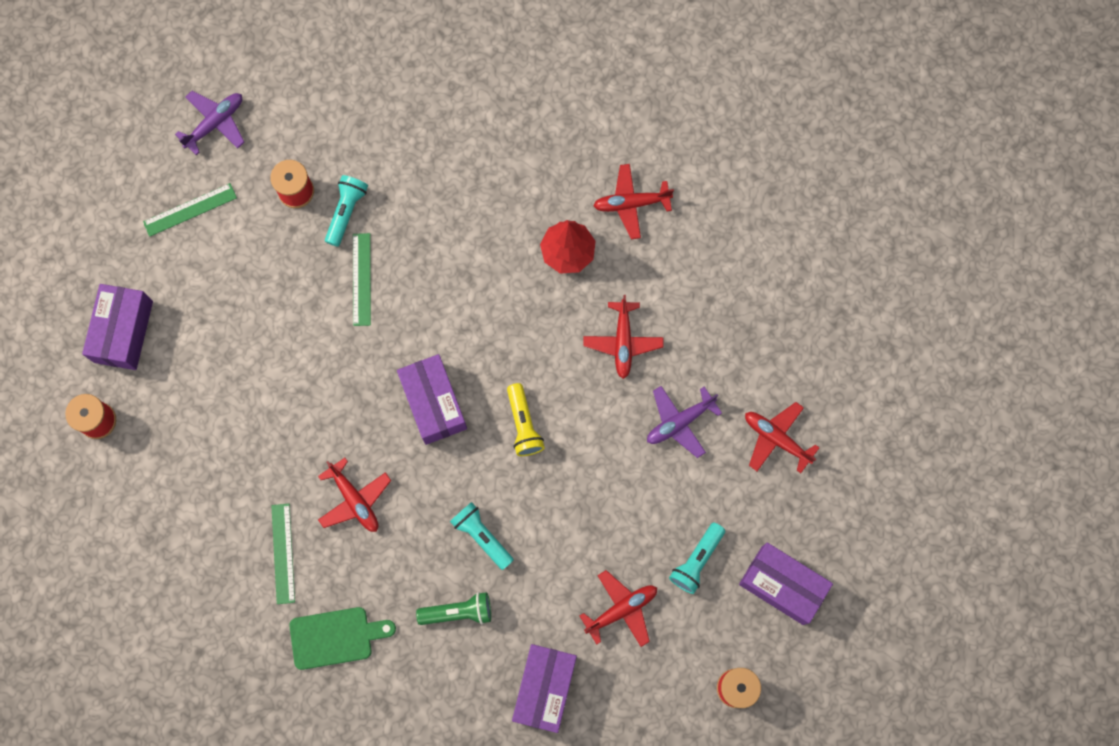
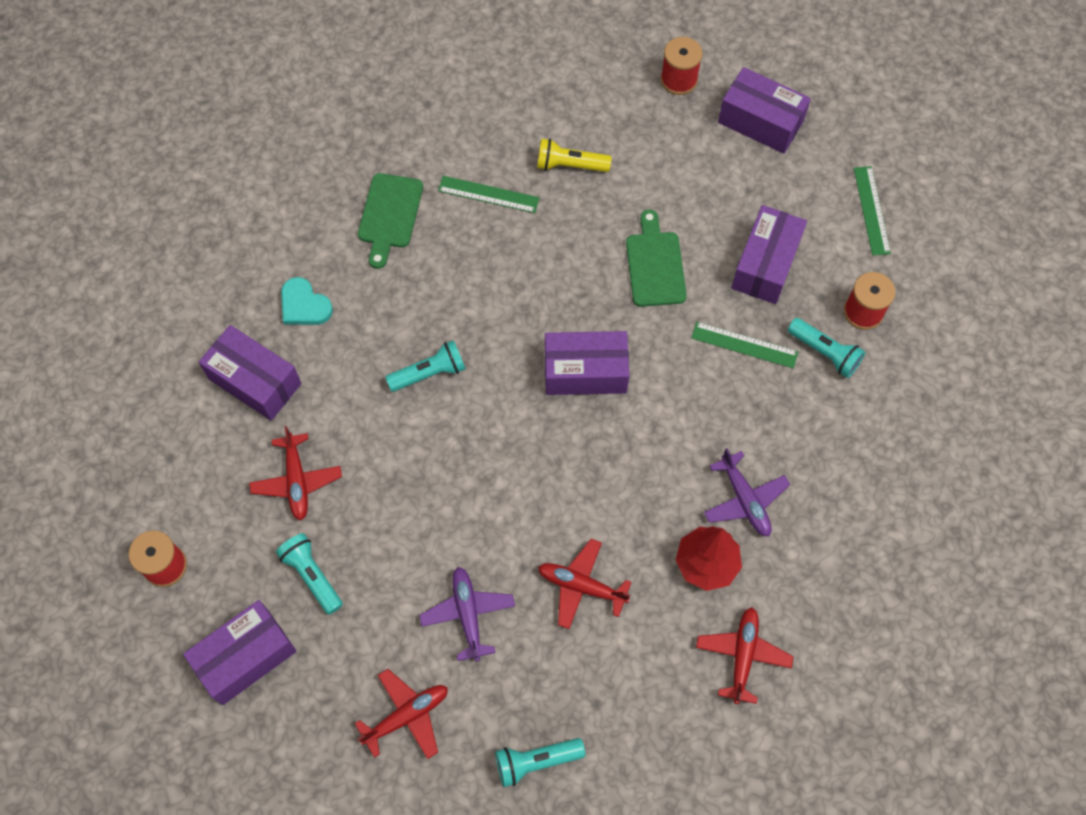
camera: 110 degrees right, 10 degrees down
purple plane [175,91,244,155] -> purple plane moved to [704,448,790,537]
red plane [318,458,391,532] -> none
green flashlight [416,592,491,625] -> none
yellow flashlight [507,383,545,456] -> yellow flashlight moved to [537,139,612,172]
none -> turquoise heart [281,277,333,325]
none -> turquoise flashlight [495,738,586,787]
none -> green cutting board [626,209,687,307]
none -> purple box [731,205,807,304]

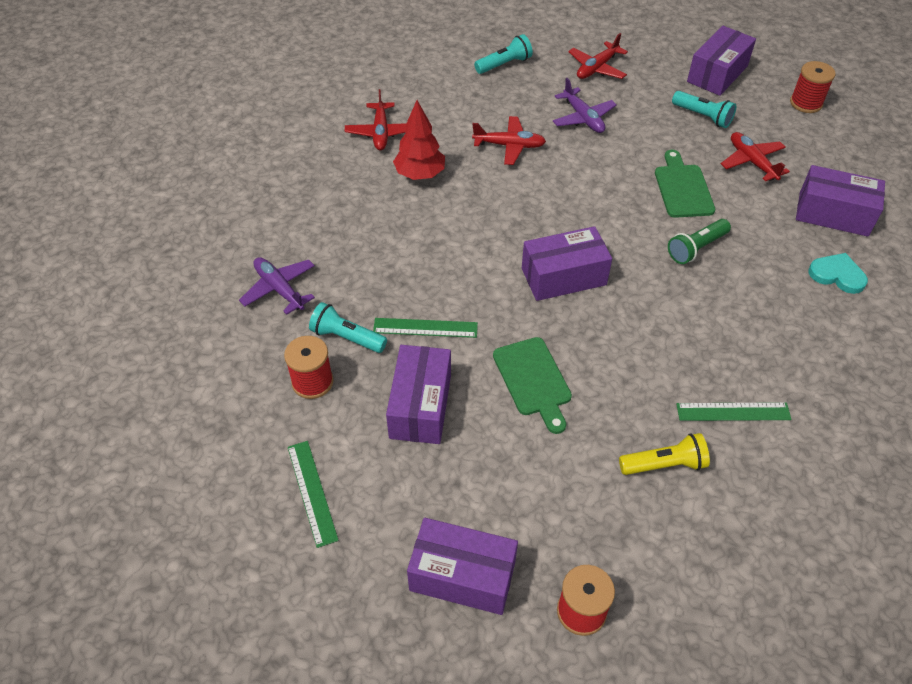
camera: 165 degrees right, 15 degrees down
green cutting board [358,173,423,269] -> green cutting board moved to [655,150,715,218]
turquoise flashlight [385,340,466,392] -> green flashlight [668,219,731,264]
purple plane [704,448,790,537] -> purple plane moved to [239,257,315,315]

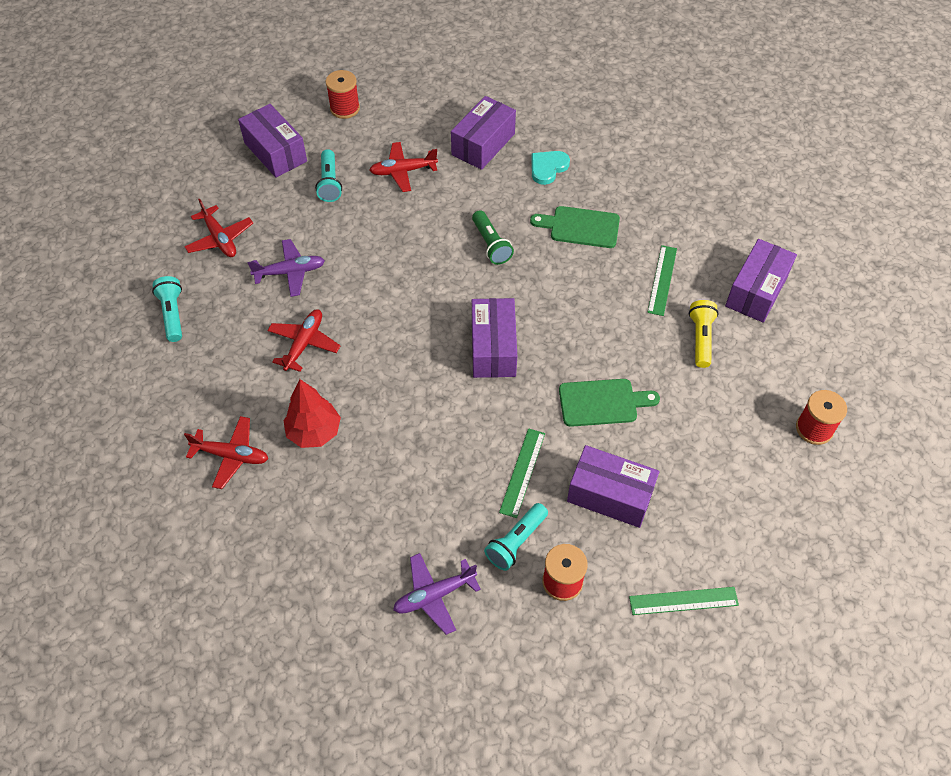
camera: 75 degrees left, 5 degrees up
purple box [407,518,518,615] -> purple box moved to [725,239,797,323]
green cutting board [655,150,715,218] -> green cutting board moved to [530,206,620,248]
turquoise flashlight [672,91,736,128] -> turquoise flashlight turned 120 degrees clockwise [315,149,342,202]

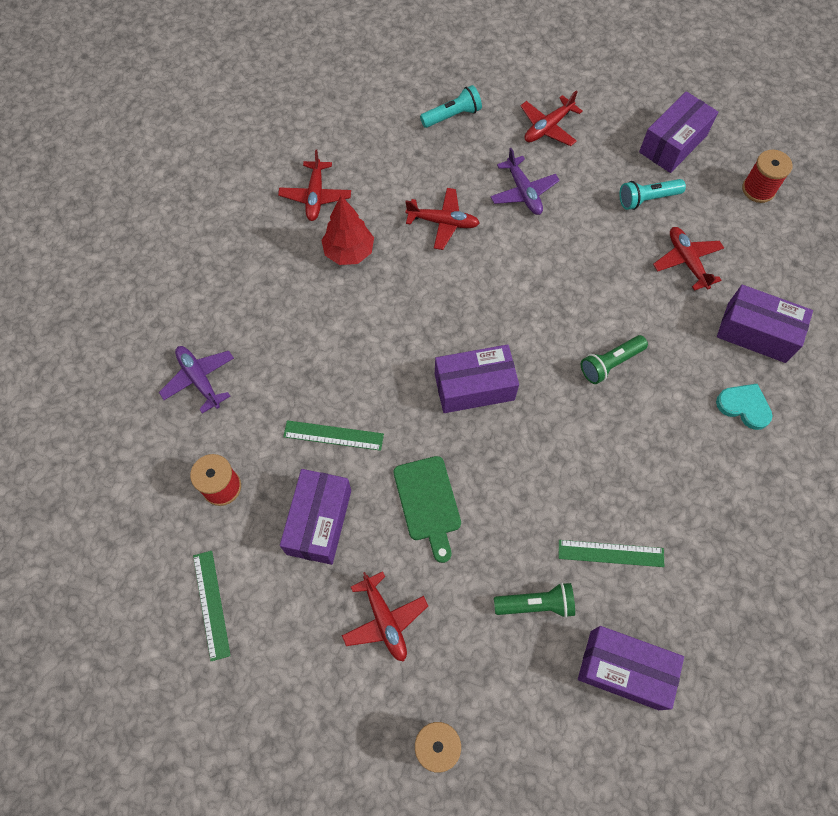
camera: 80 degrees right, 10 degrees up
turquoise flashlight [484,503,548,571] -> none
green cutting board [530,206,620,248] -> none
yellow flashlight [689,300,719,368] -> green flashlight [494,582,575,618]
none -> red plane [342,571,428,662]

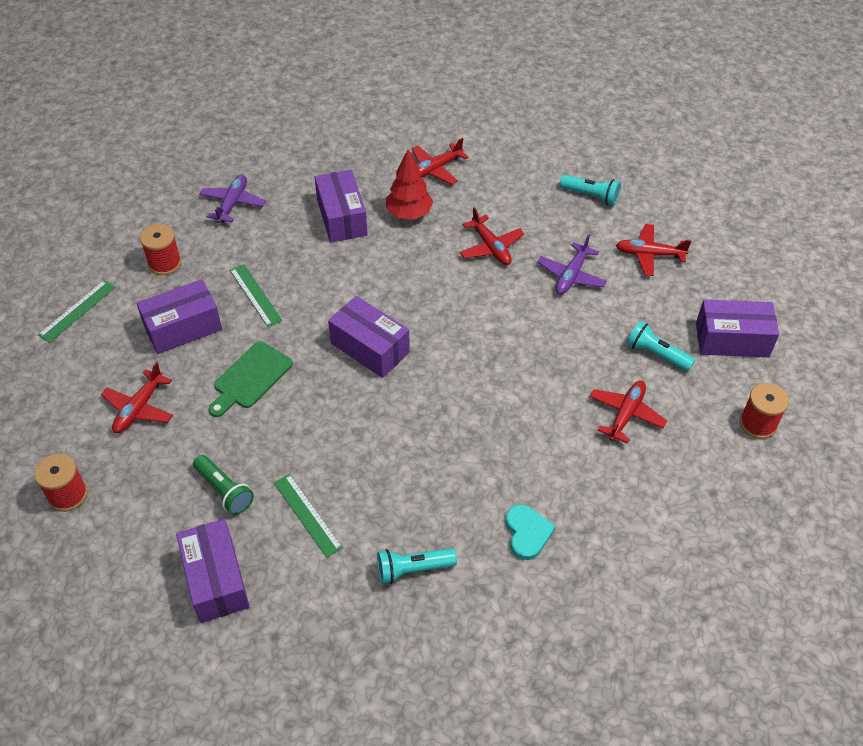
camera: 50 degrees right, 15 degrees down
green flashlight [581,335,648,384] -> none
purple box [717,285,813,363] -> purple box moved to [315,170,368,243]
none -> turquoise flashlight [377,548,457,584]

